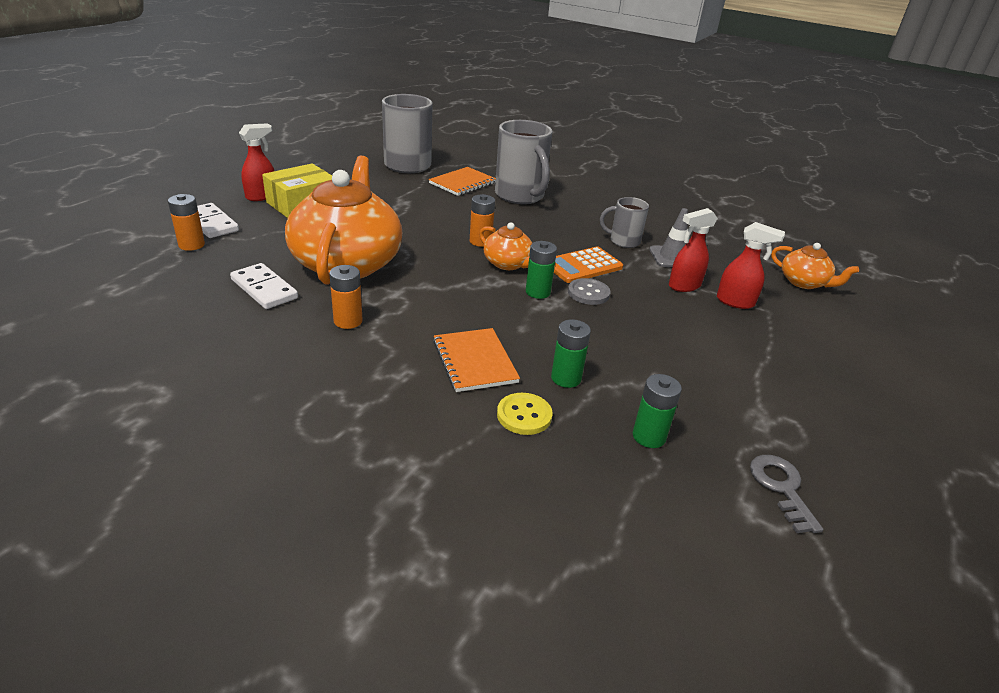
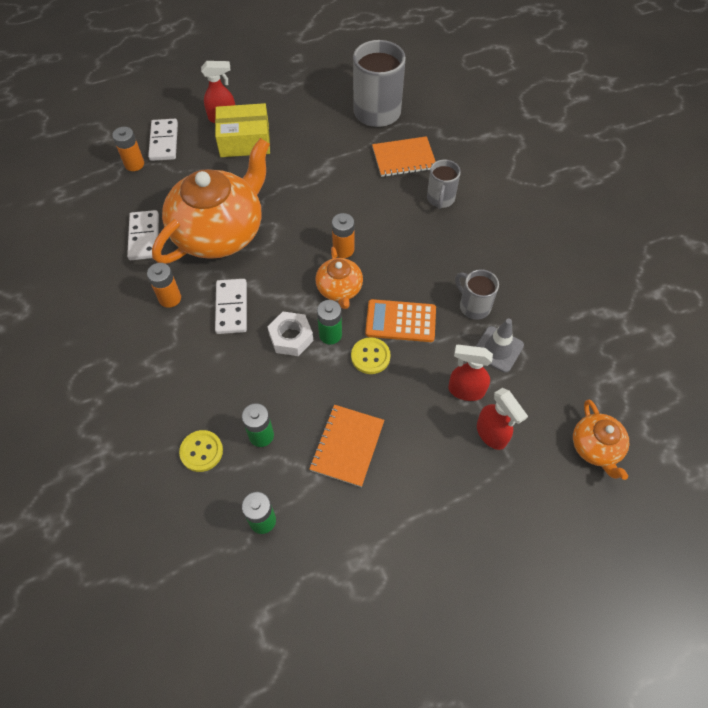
camera: 40 degrees right, 25 degrees up
orange notebook [433,328,520,392] -> orange notebook moved to [310,405,384,487]
grey mug [495,120,552,204] -> grey mug [427,160,461,209], size x0.55
grey button [568,278,611,305] -> yellow button [351,337,391,374]
grey key [750,455,823,533] -> none
none -> white domino [215,279,247,334]
none -> white nut [267,312,313,356]

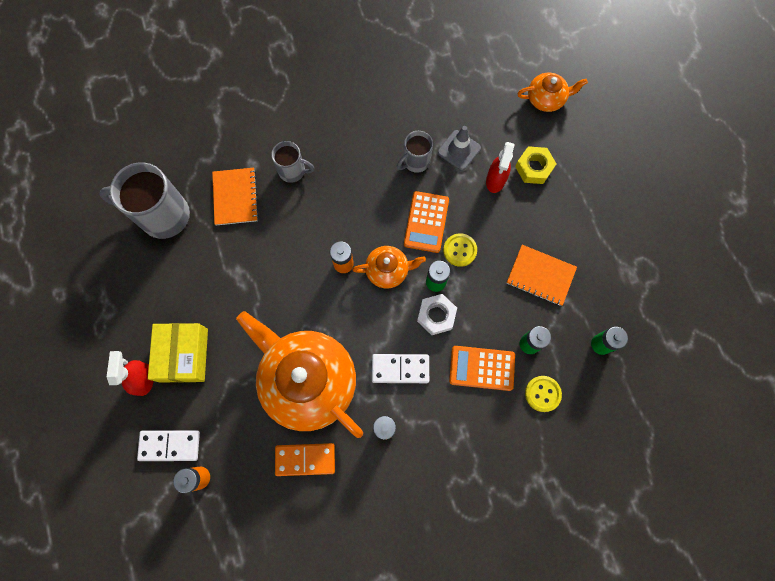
camera: 85 degrees left, 15 degrees up
white domino [127,210,159,260] -> orange domino [275,443,335,476]
red spray bottle [477,388,528,450] -> yellow nut [515,146,556,184]
none -> orange calculator [449,346,515,391]

